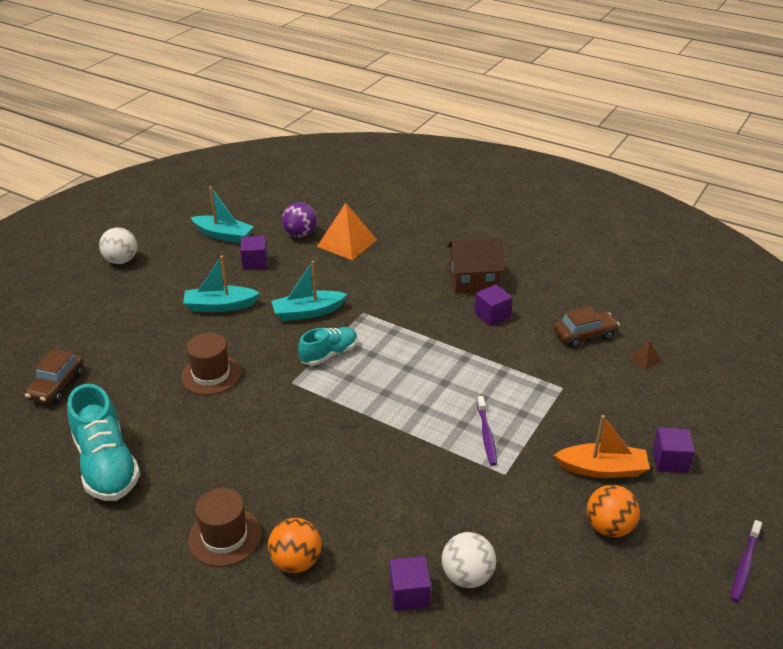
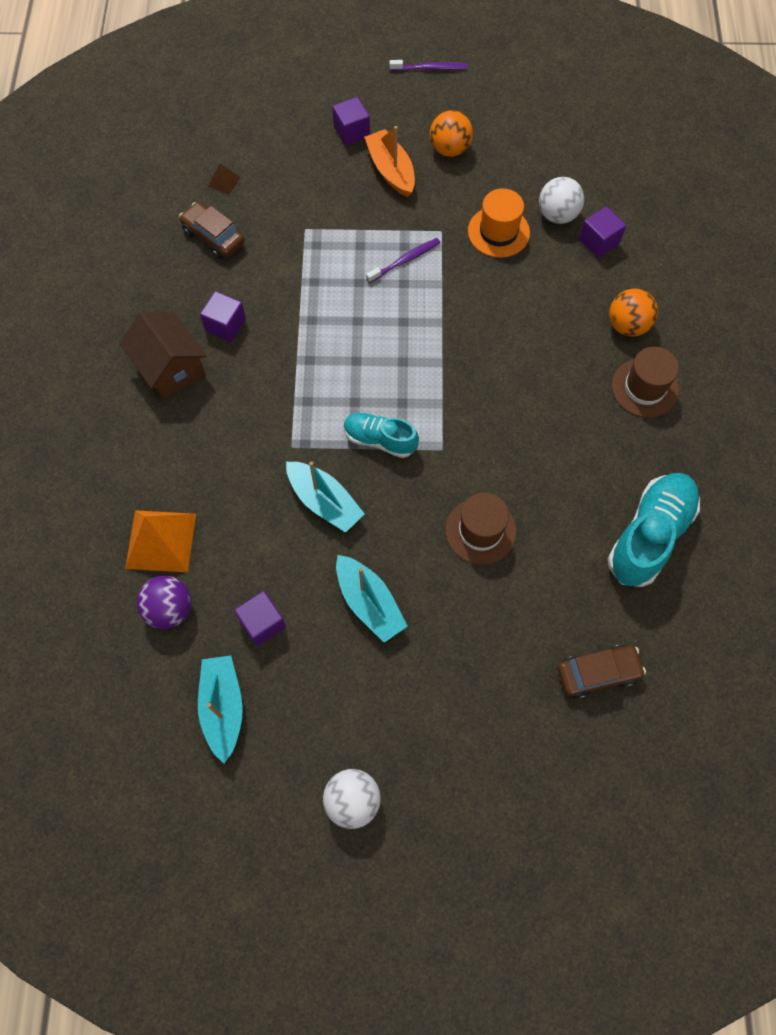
camera: 120 degrees left, 30 degrees up
none -> orange hat [468,188,530,258]

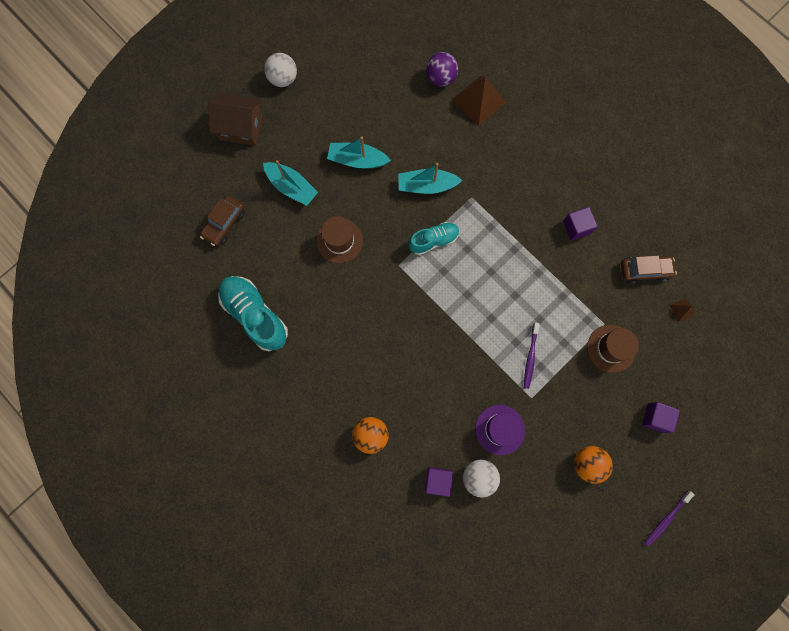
camera: 135 degrees right, 10 degrees up
brown house [120,311,206,400] -> brown house moved to [208,93,263,146]
orange pyramid [125,510,196,572] -> brown pyramid [452,76,507,126]
turquoise boat [198,656,243,763] -> turquoise boat moved to [263,160,318,206]
purple cube [234,591,286,646] -> none
orange boat [364,126,415,197] -> none
orange hat [468,188,530,258] -> purple hat [475,405,525,455]
turquoise shoe [608,473,700,587] -> turquoise shoe turned 150 degrees clockwise [218,276,288,351]
brown hat [612,347,679,418] -> brown hat moved to [587,325,639,373]

